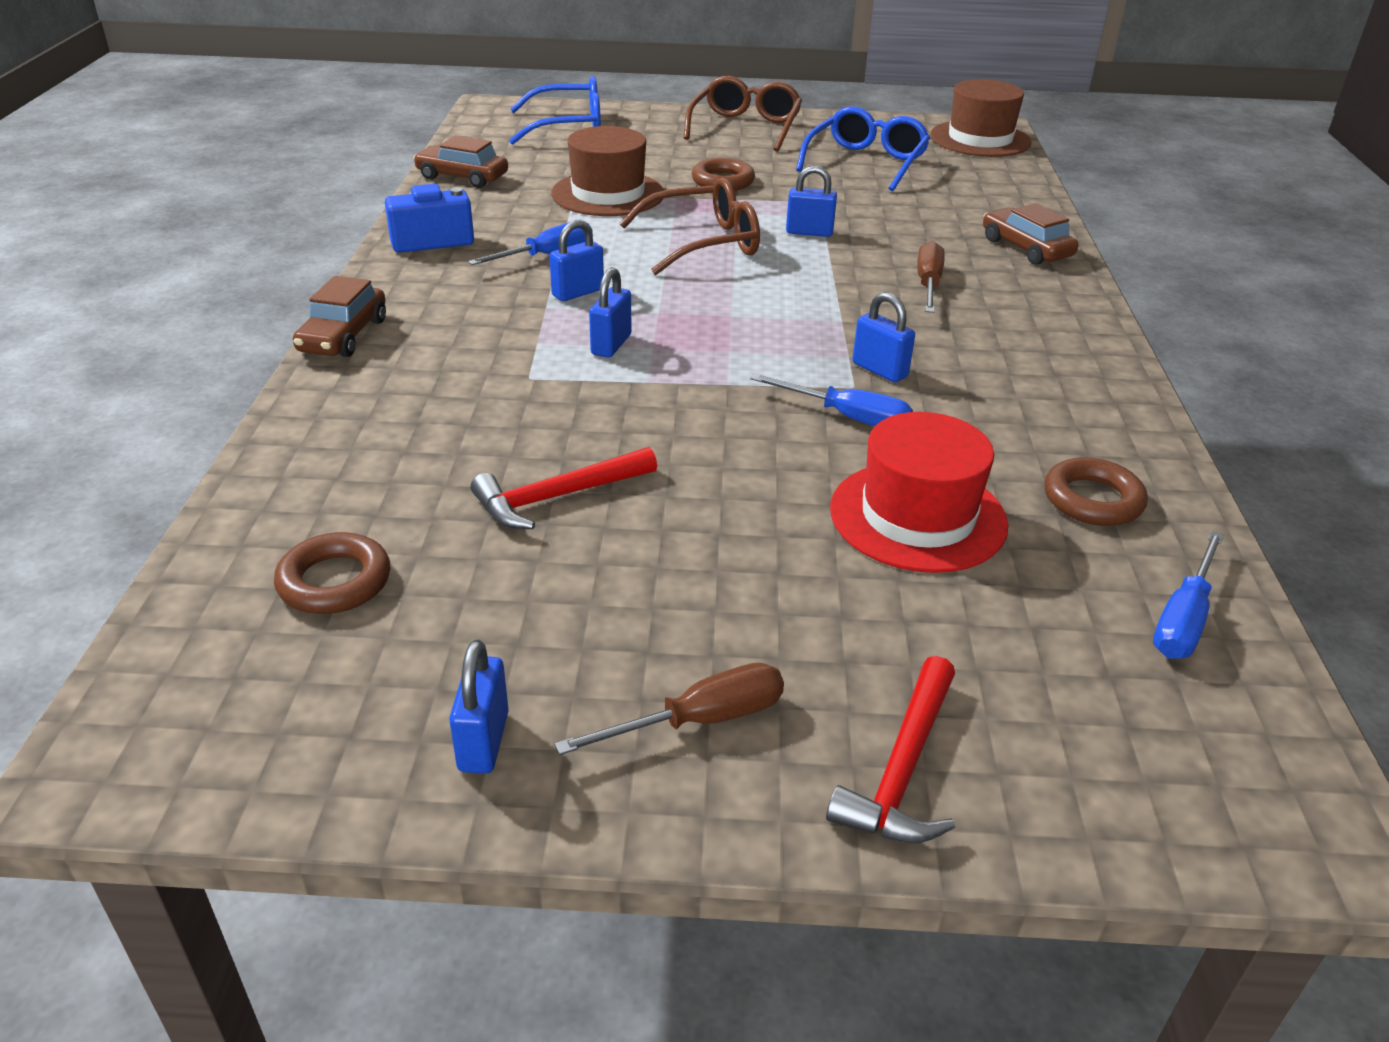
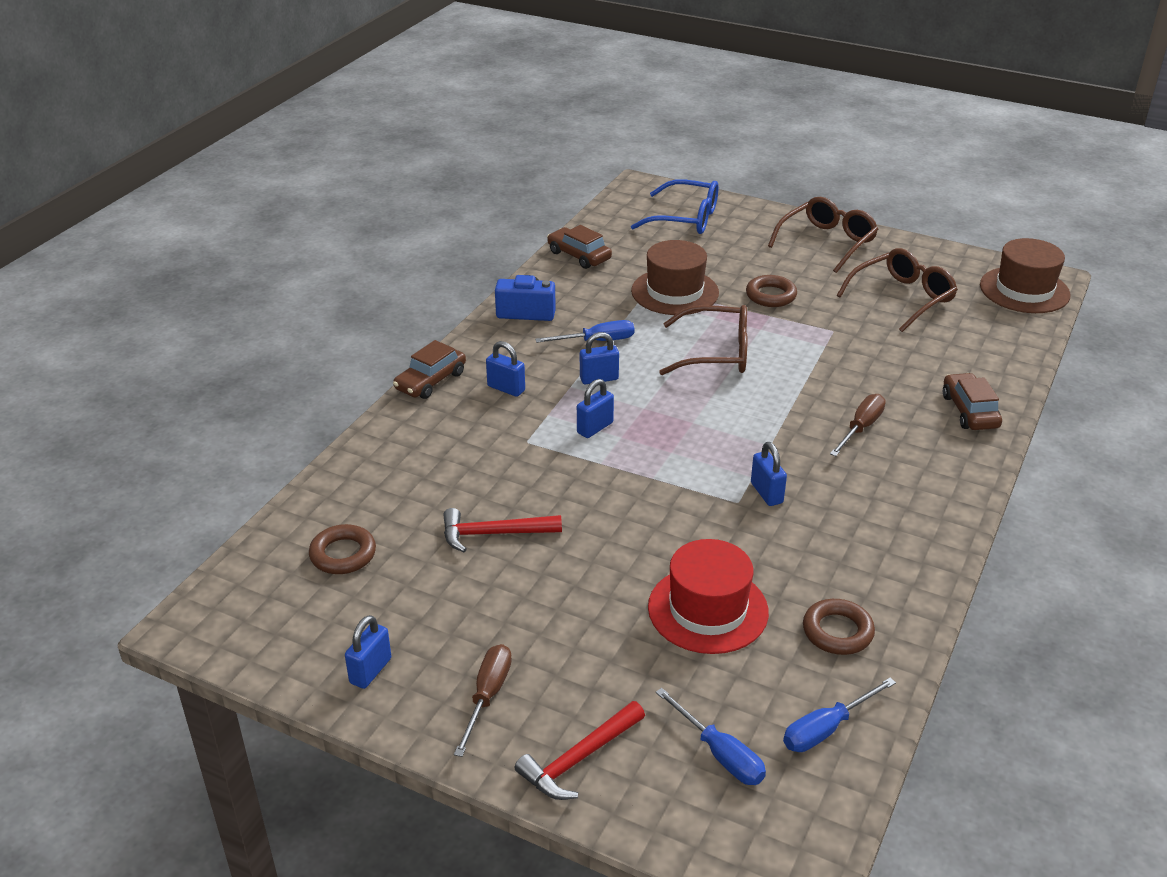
camera: 25 degrees right, 0 degrees up
brown screwdriver [555,663,784,755] -> brown screwdriver turned 75 degrees counterclockwise [454,644,512,757]
blue screwdriver [750,374,913,426] -> blue screwdriver moved to [656,688,766,785]
blue padlock [786,165,837,237] -> blue padlock moved to [486,341,525,397]
blue glasses [796,106,930,191] -> brown glasses [836,248,958,332]

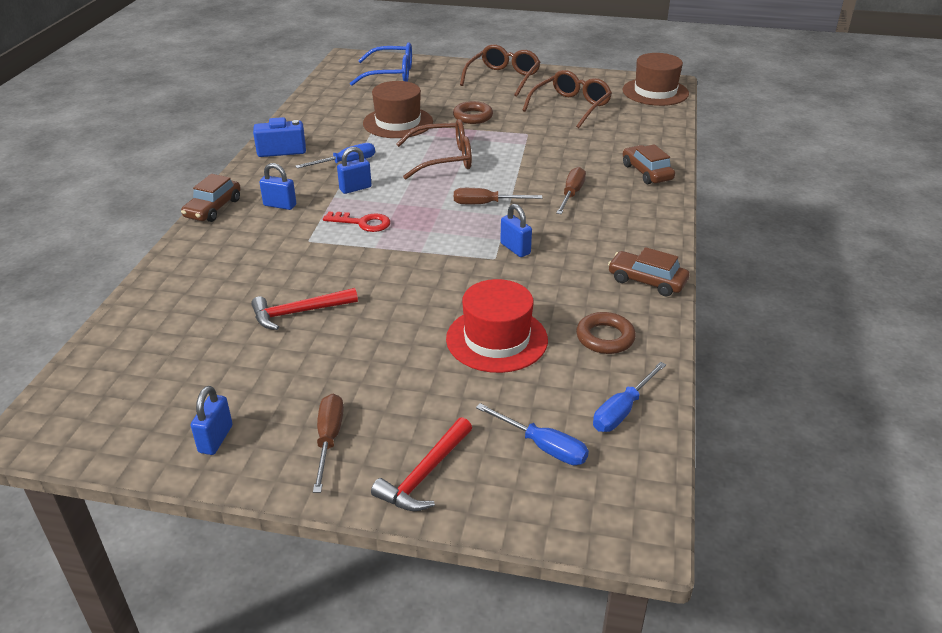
camera: 15 degrees left, 0 degrees up
brown ring [309,524,376,574] -> none
brown car [547,225,612,269] -> brown car moved to [608,247,689,297]
blue padlock [577,379,614,438] -> red key [323,211,390,232]
none -> brown screwdriver [454,188,542,204]

